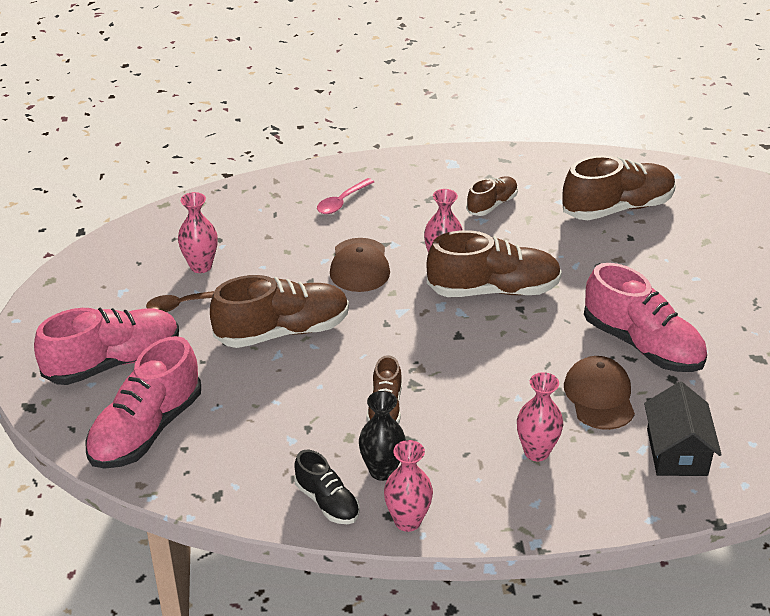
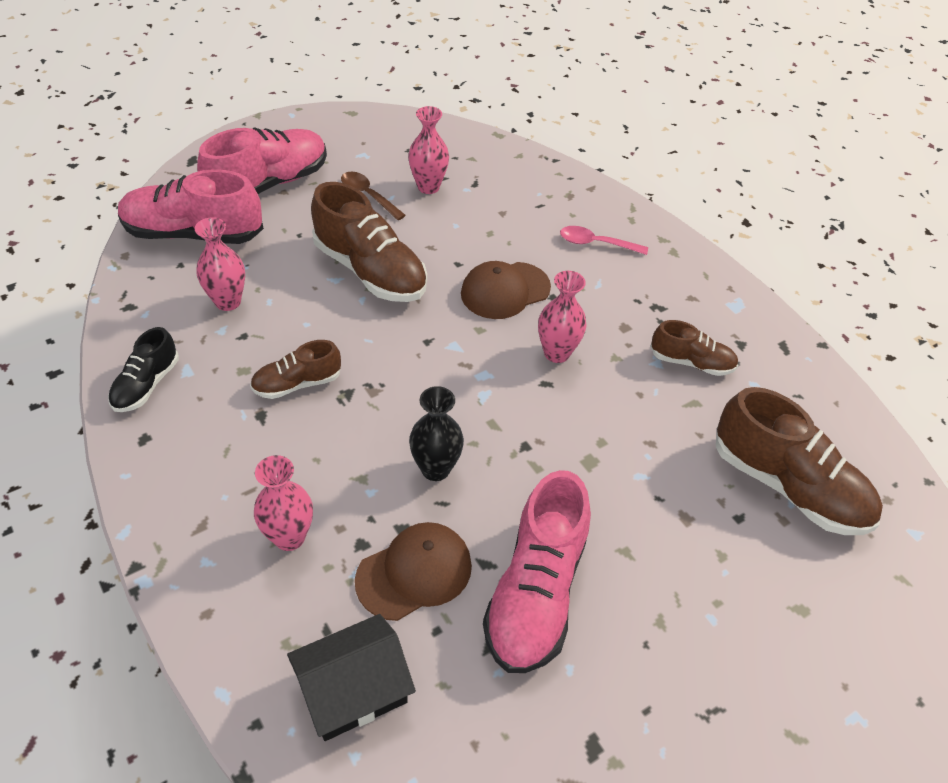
camera: 60 degrees right, 10 degrees up
pink shoe [34,307,179,385] -> pink shoe turned 75 degrees counterclockwise [197,127,327,194]
black vase [359,391,406,481] -> black vase moved to [409,386,464,481]
pink vase [384,440,433,532] -> pink vase moved to [195,217,245,311]
brown shoe [426,230,562,297] -> none

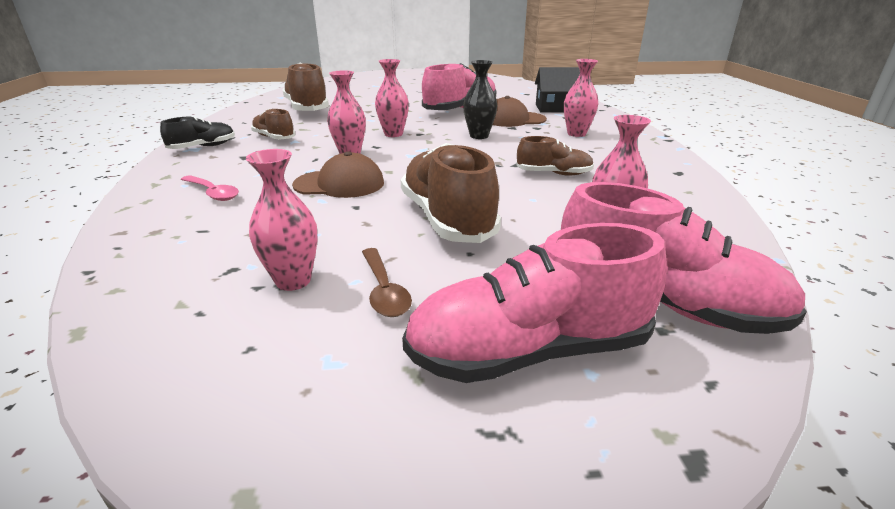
camera: 150 degrees left, 20 degrees down
black shoe [108,327,179,412] -> black shoe moved to [160,117,235,149]
none -> pink vase [375,59,409,137]

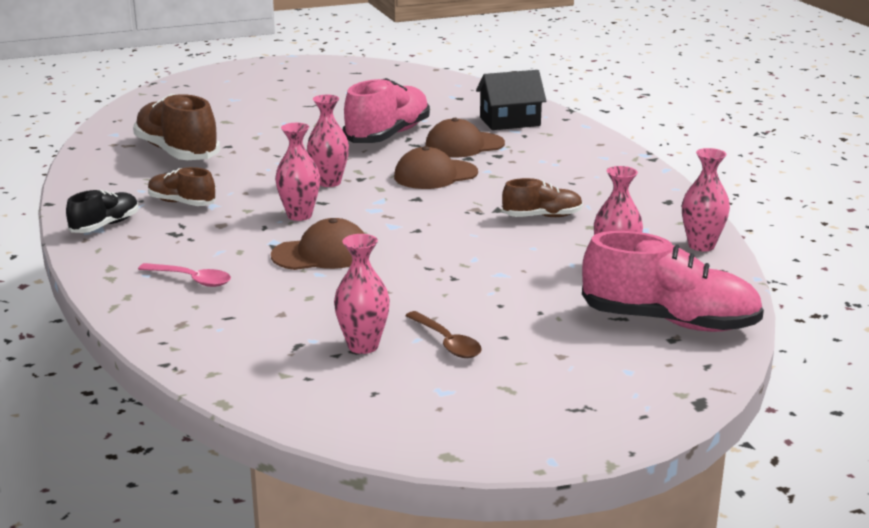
camera: 15 degrees left, 5 degrees down
brown shoe [400,143,501,243] -> none
pink shoe [402,223,667,383] -> none
black vase [463,60,497,139] -> brown cap [394,146,478,189]
pink vase [564,59,598,137] -> pink vase moved to [682,148,730,251]

